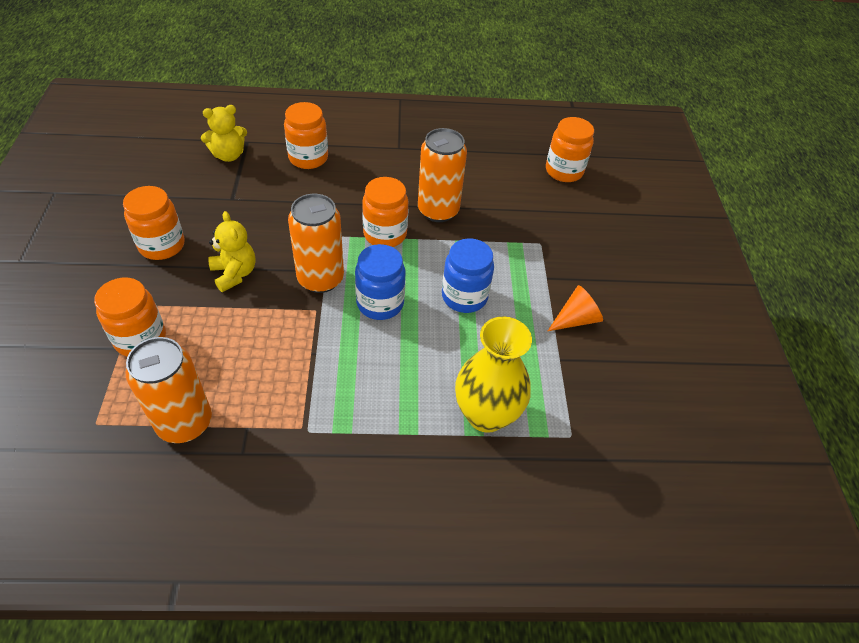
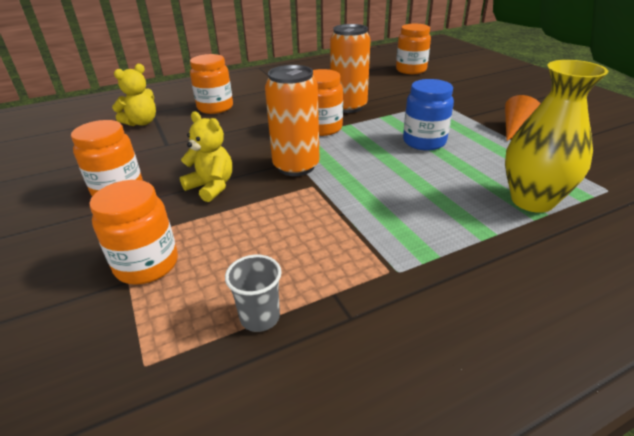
camera: 20 degrees left, 15 degrees down
orange can [126,337,212,443] -> grey cup [225,255,282,332]
blue jar [355,244,405,320] -> none

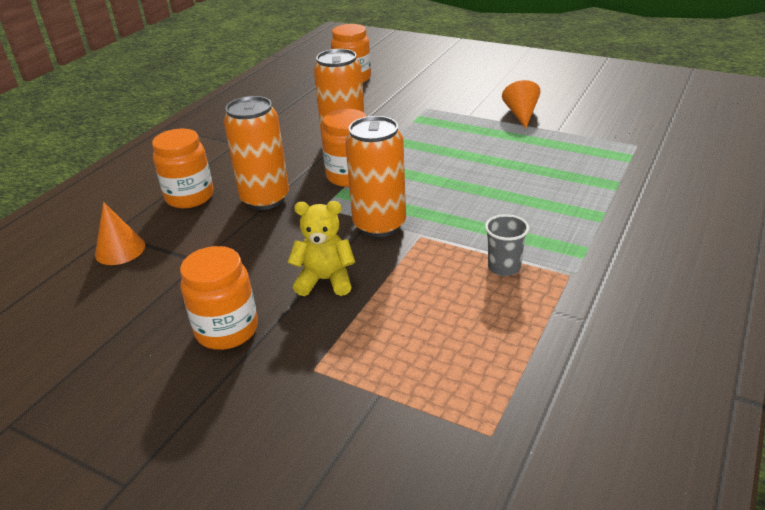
camera: 35 degrees left, 0 degrees up
orange jar [89,180,178,285] -> none
yellow teddy bear [112,64,156,126] -> orange cone [95,202,145,265]
grey cup [225,255,282,332] -> grey cup moved to [485,214,529,276]
blue jar [403,79,454,151] -> none
yellow vase [505,60,608,213] -> none
none -> orange can [224,96,289,210]

